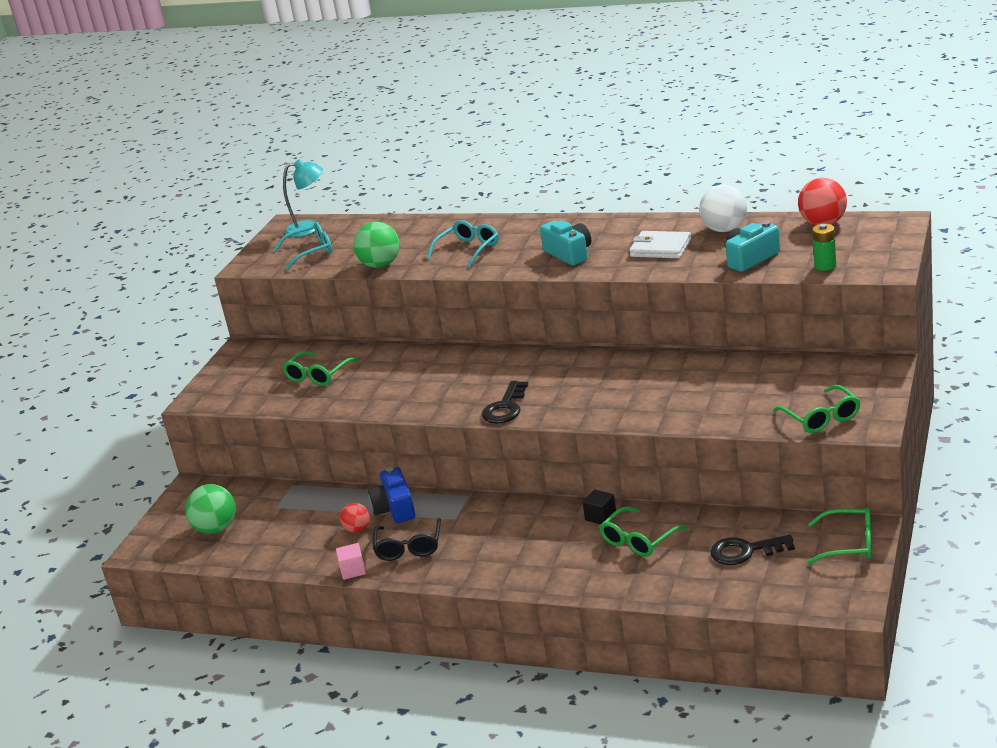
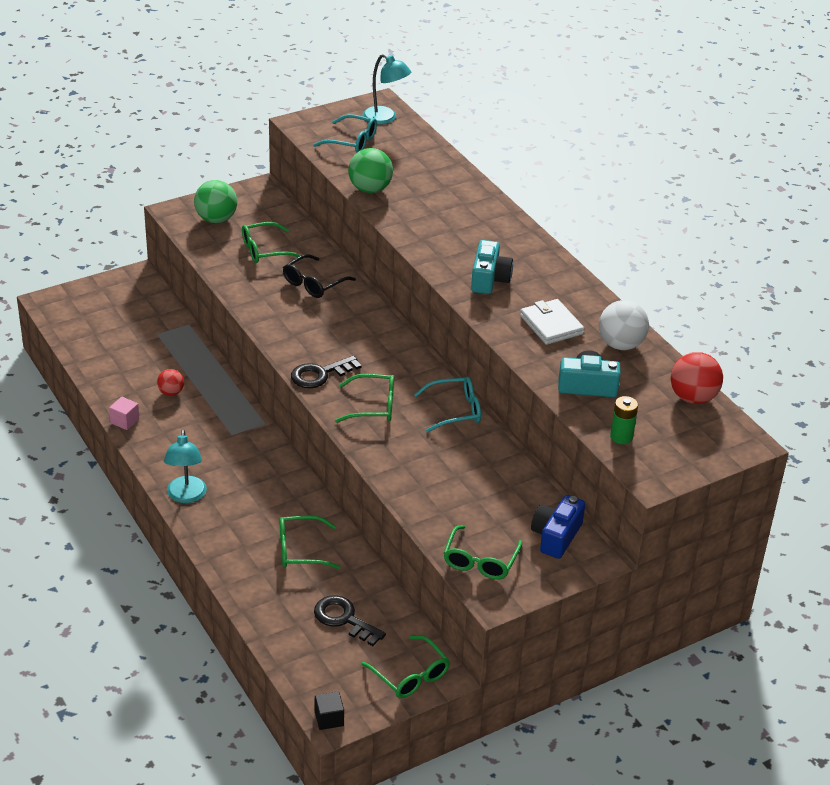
camera: 35 degrees right, 10 degrees up
green ball [185,484,235,534] -> green ball moved to [194,180,237,223]
blue camera [368,467,415,523] -> blue camera moved to [531,495,585,559]
black glasses [373,518,441,561] -> black glasses moved to [283,254,356,298]
turquoise glasses [427,220,499,268] -> turquoise glasses moved to [414,377,481,433]
black cube [582,489,616,524] -> black cube moved to [315,691,344,730]
none -> turquoise lamp [164,430,207,503]
none -> green glasses [335,374,394,423]

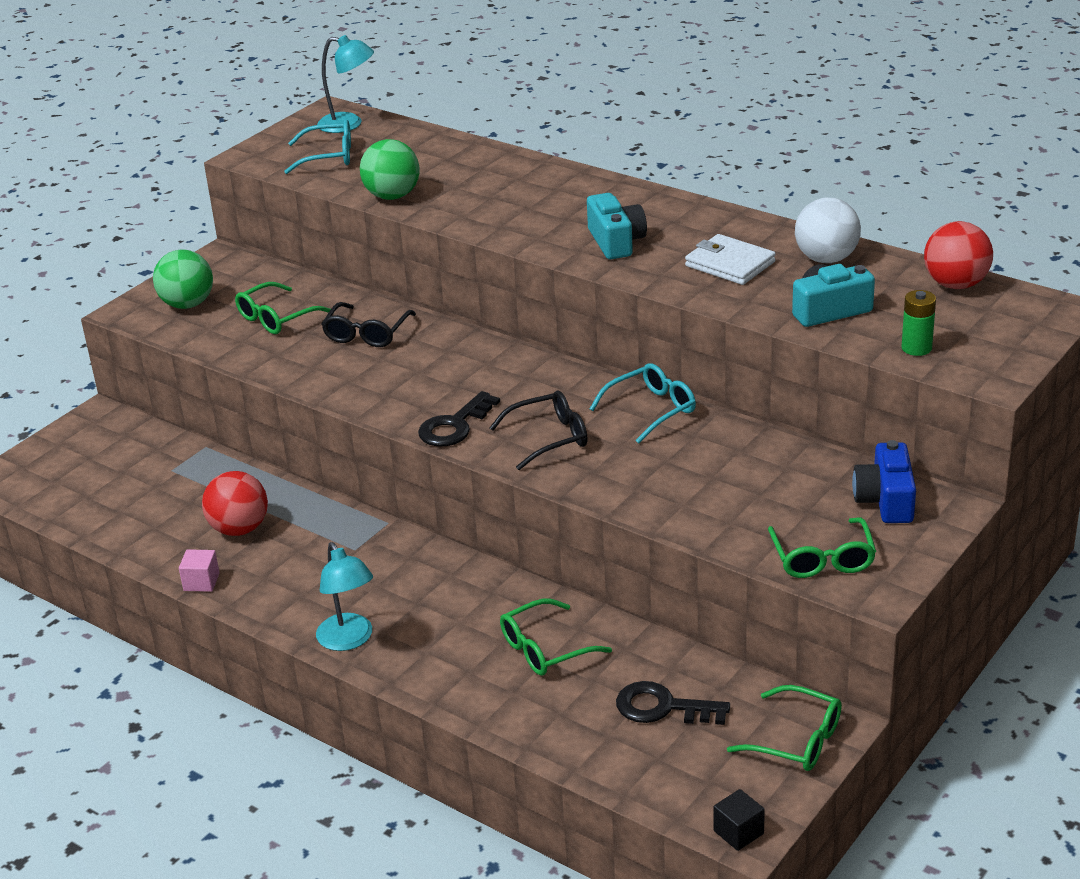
camera: 20 degrees left, 5 degrees down
red ball [157,369,184,396] -> red ball [202,471,268,536], size x1.71
green glasses [335,374,394,423] -> black glasses [489,391,588,470]

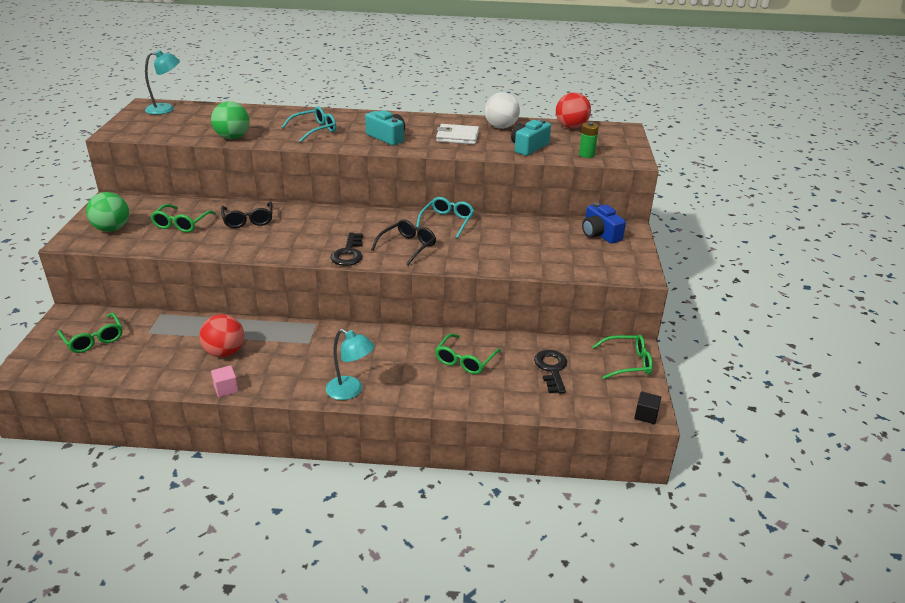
camera: 35 degrees left, 0 degrees up
turquoise glasses [284,120,351,174] -> turquoise glasses moved to [282,106,336,142]
black key [616,681,730,725] -> black key turned 105 degrees clockwise [534,350,567,394]
green glasses [768,517,876,578] -> green glasses moved to [57,313,123,353]

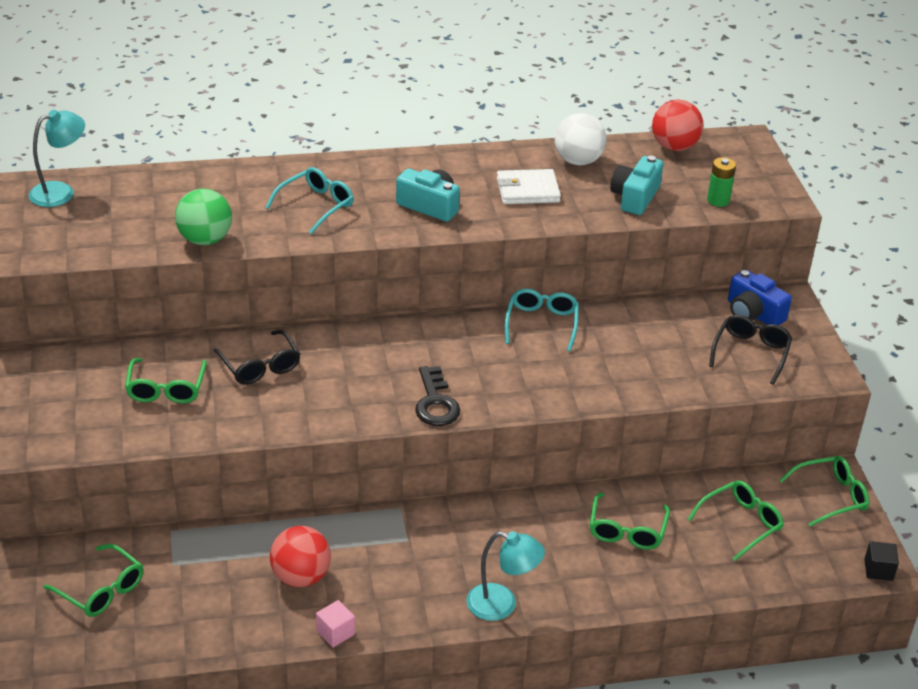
camera: 15 degrees left, 5 degrees up
green ball [86,192,129,232] -> none
black glasses [371,219,436,266] -> black glasses moved to [709,315,792,385]
black key [534,350,567,394] -> green glasses [688,480,784,561]

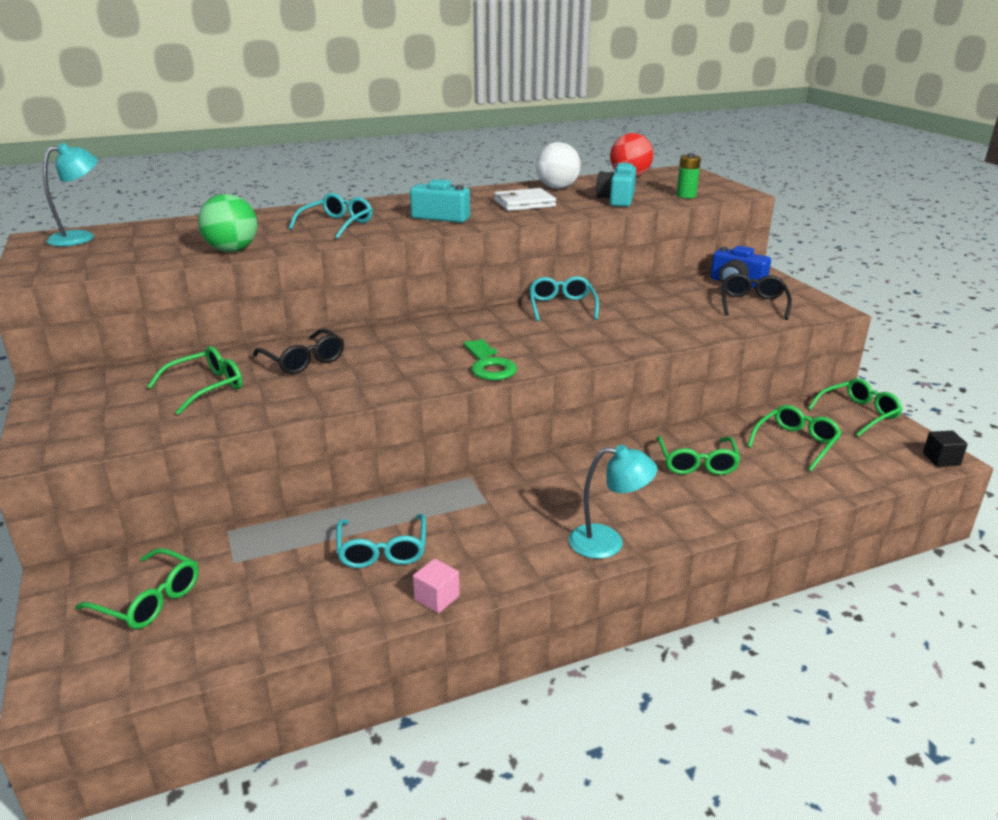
camera: 10 degrees left, 10 degrees down
green glasses [125,358,207,403] -> green glasses turned 120 degrees counterclockwise [147,346,243,415]
red ball [270,526,331,587] -> turquoise glasses [336,514,426,568]
black key [415,366,461,426] -> green key [463,339,517,380]

